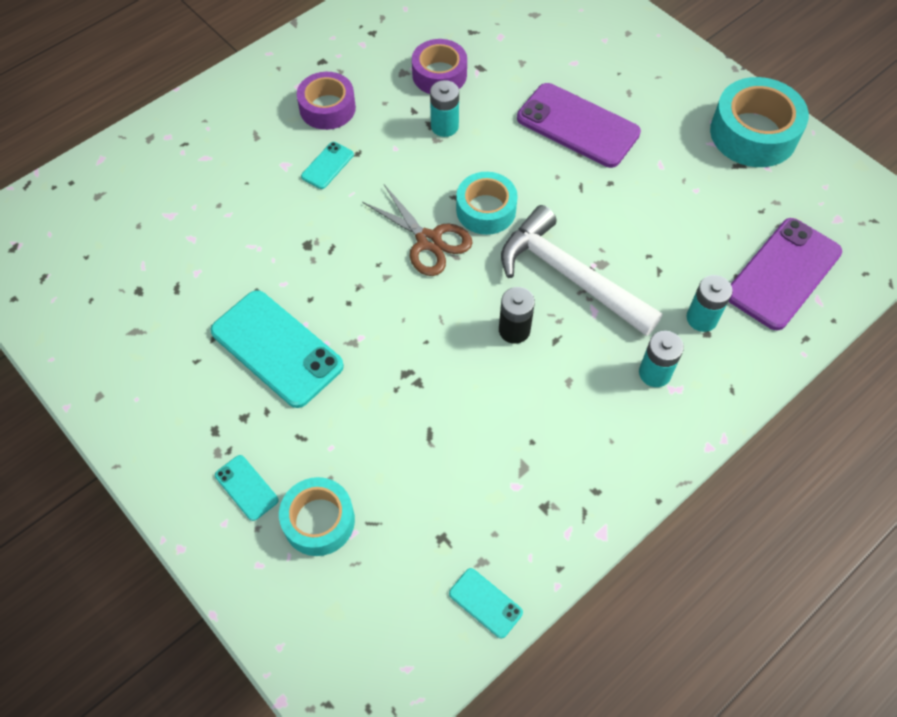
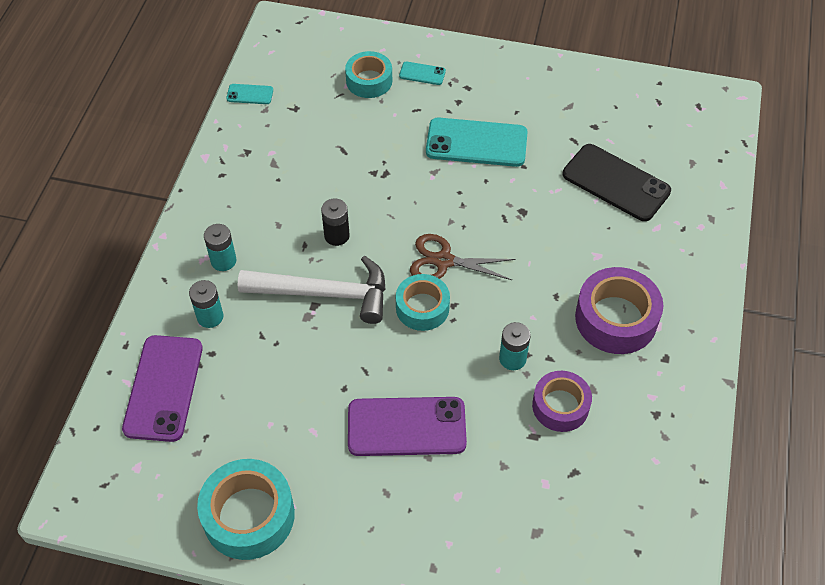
camera: 145 degrees right, 5 degrees down
purple tape [297,72,356,130] -> purple tape [575,267,663,354], size x1.52
turquoise phone [301,142,354,189] -> none
none -> black phone [563,144,671,221]

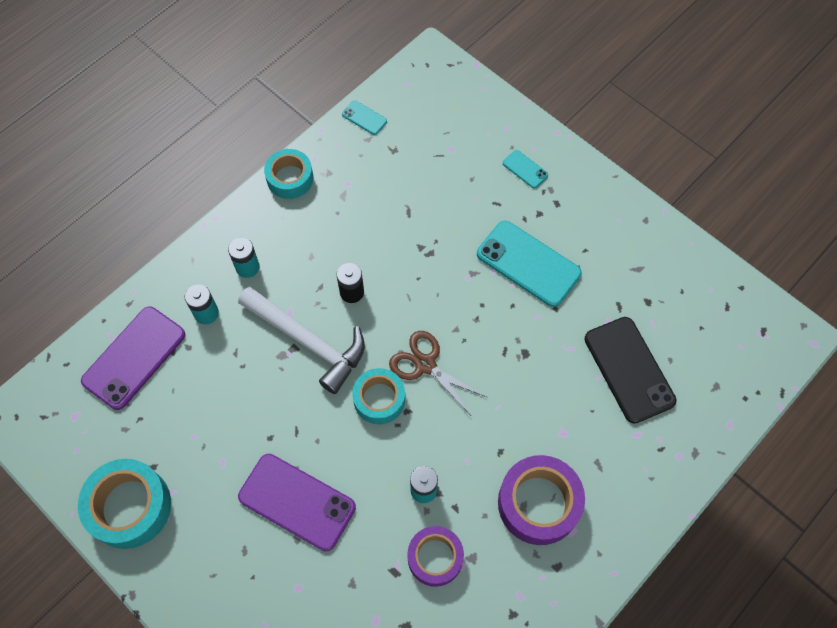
camera: 30 degrees right, 10 degrees up
turquoise tape [345,51,392,98] -> turquoise tape moved to [264,149,314,199]

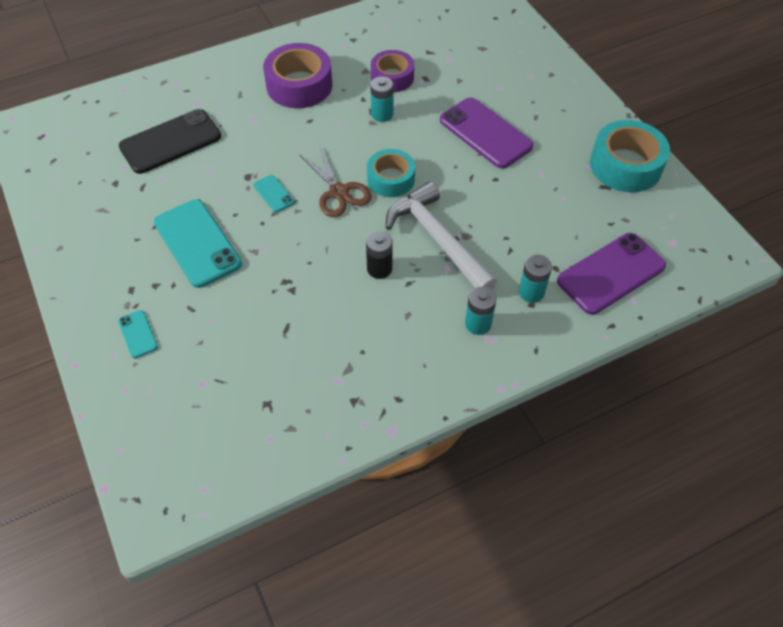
camera: 160 degrees left, 10 degrees down
turquoise tape [264,149,314,199] -> none
turquoise phone [342,100,387,135] -> turquoise phone moved to [253,175,295,212]
black phone [584,317,677,424] -> black phone turned 60 degrees clockwise [119,109,221,174]

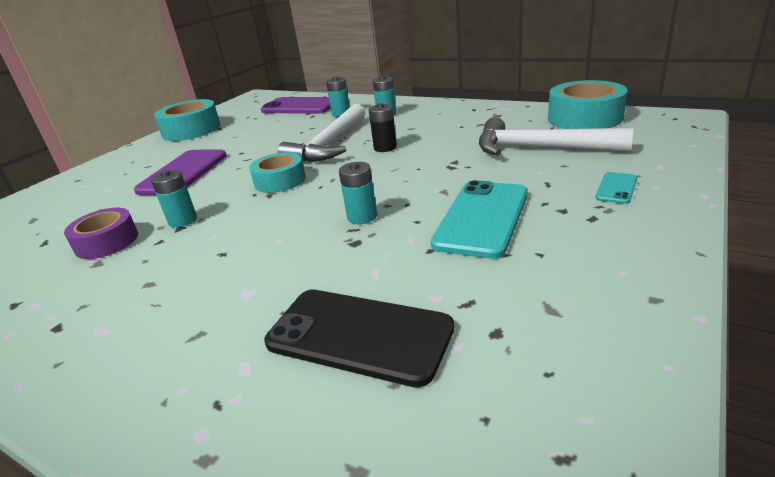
camera: 120 degrees left, 25 degrees down
turquoise phone [253,175,295,212] -> turquoise battery [339,162,377,224]
purple tape [263,43,332,108] -> none
brown scissors [300,146,372,217] -> none
none -> white hammer [479,117,633,155]
none -> turquoise tape [548,80,628,129]

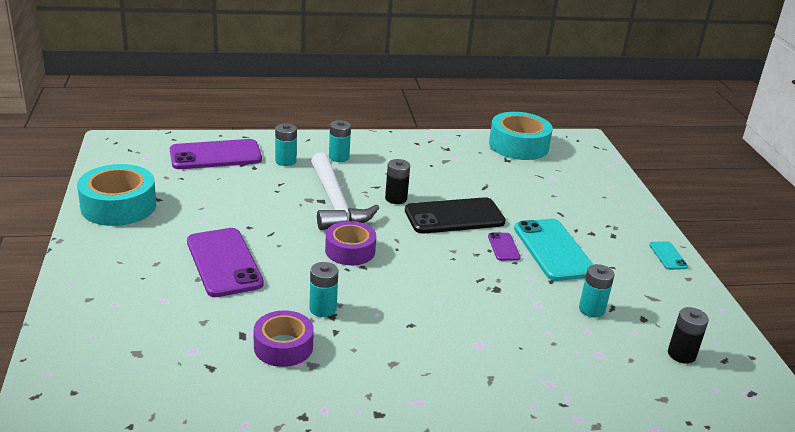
camera: 45 degrees left, 0 degrees up
turquoise tape [249,152,306,193] -> purple tape [325,221,376,265]
black phone [264,290,454,388] -> black phone moved to [405,197,506,233]
turquoise battery [339,162,377,224] -> turquoise battery moved to [579,264,615,318]
white hammer [479,117,633,155] -> none
turquoise phone [595,172,637,204] -> turquoise phone moved to [649,241,688,270]
none -> purple phone [488,233,521,261]
none -> black battery [668,307,709,364]

